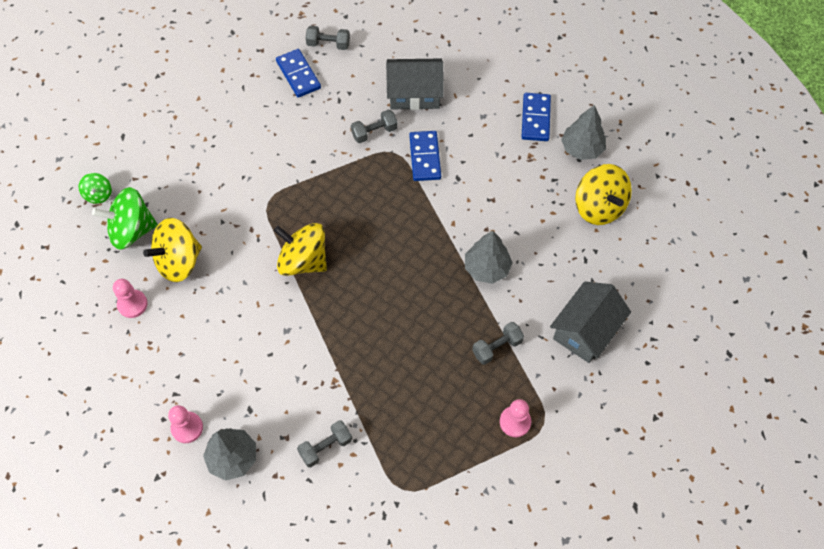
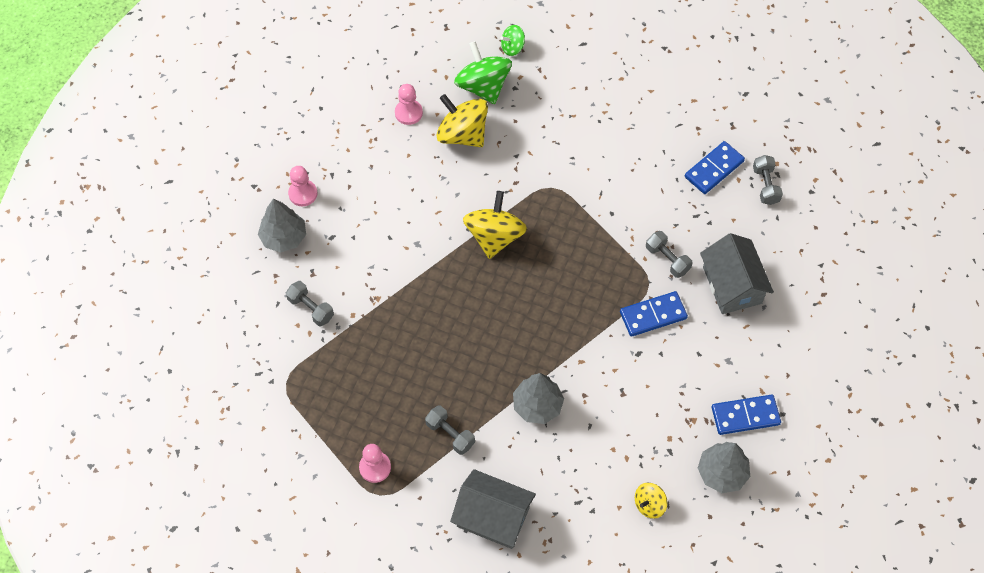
camera: 75 degrees right, 0 degrees up
yellow spinning top [575,164,632,225] -> yellow spinning top [635,483,667,519], size x0.52

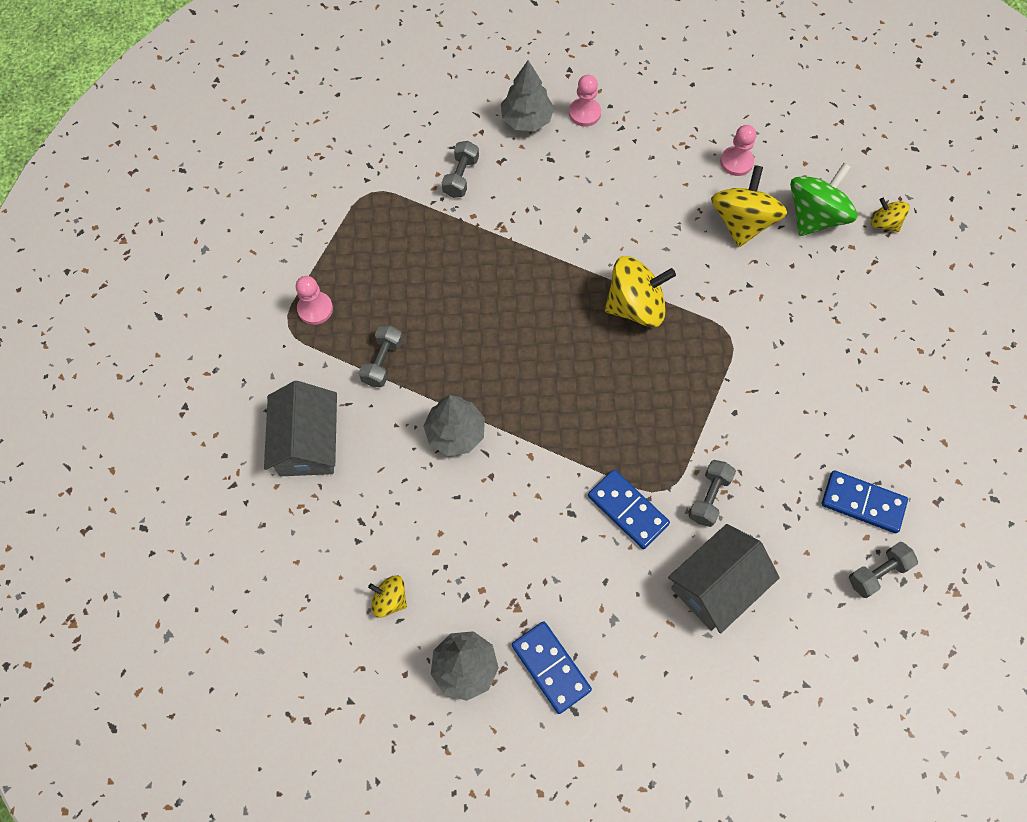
camera: 65 degrees right, 5 degrees up
green spinning top [500,25,525,56] -> yellow spinning top [871,198,909,232]

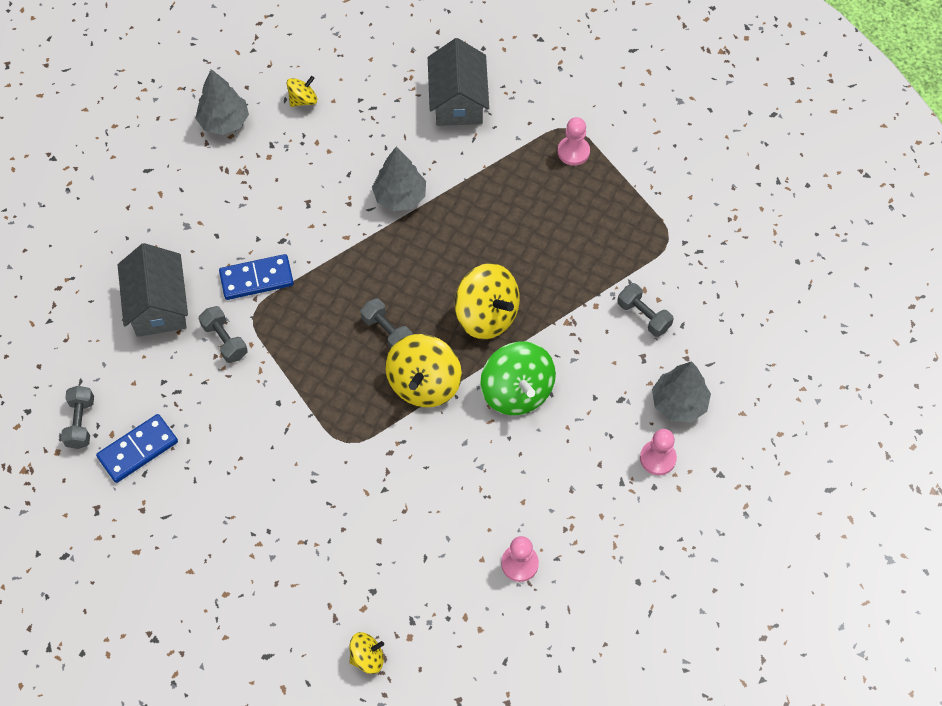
camera: 120 degrees right, 5 degrees down
grey house [264,381,337,476] -> grey house turned 60 degrees clockwise [428,38,489,126]
grey dumbbell [359,325,403,387] -> grey dumbbell moved to [360,298,413,349]
blue domino [512,621,592,714] -> none
yellow spinning top [711,165,787,247] -> yellow spinning top moved to [455,263,520,339]
green spinning top [790,163,858,236] -> green spinning top moved to [480,341,556,415]

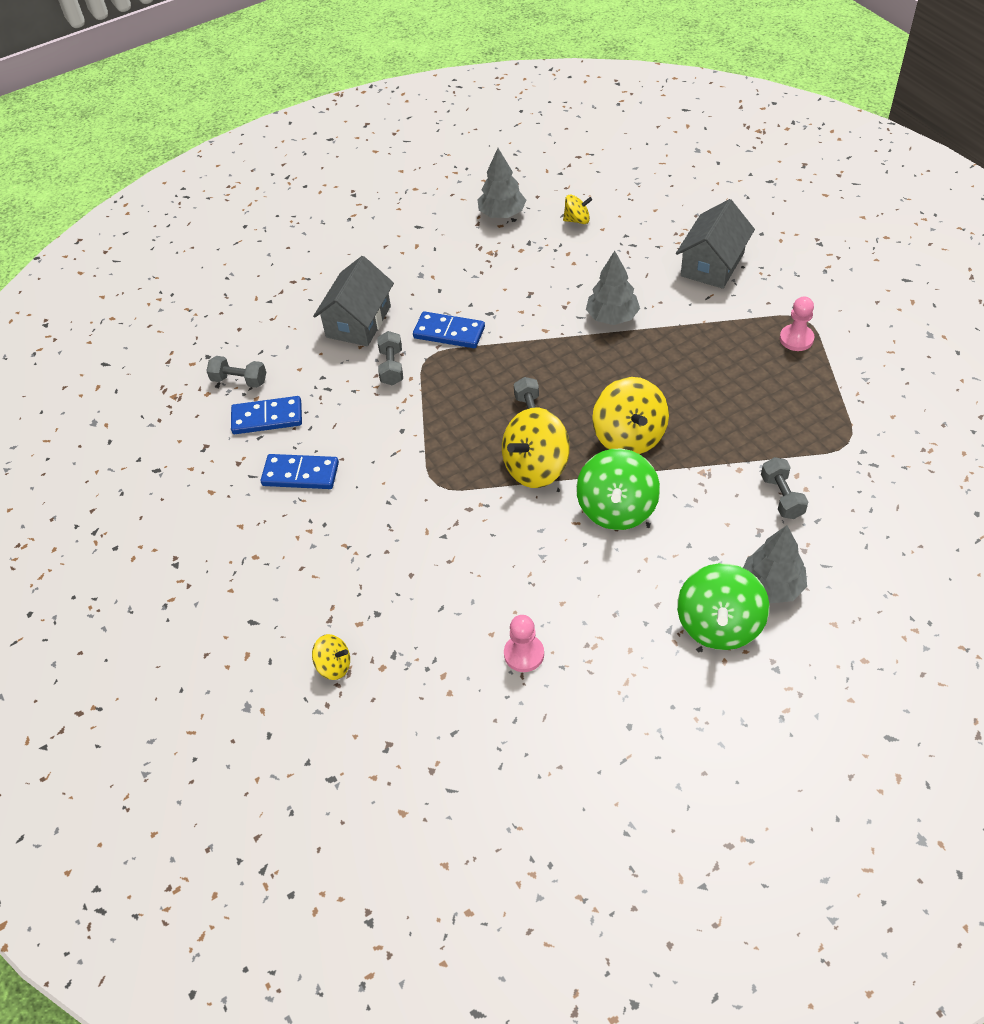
camera: 35 degrees right, 10 degrees down
grey dumbbell [61,386,94,449] -> grey dumbbell turned 75 degrees clockwise [206,356,266,388]
pink pawn [640,429,677,475] -> green spinning top [677,563,769,650]
none -> blue domino [260,454,339,489]

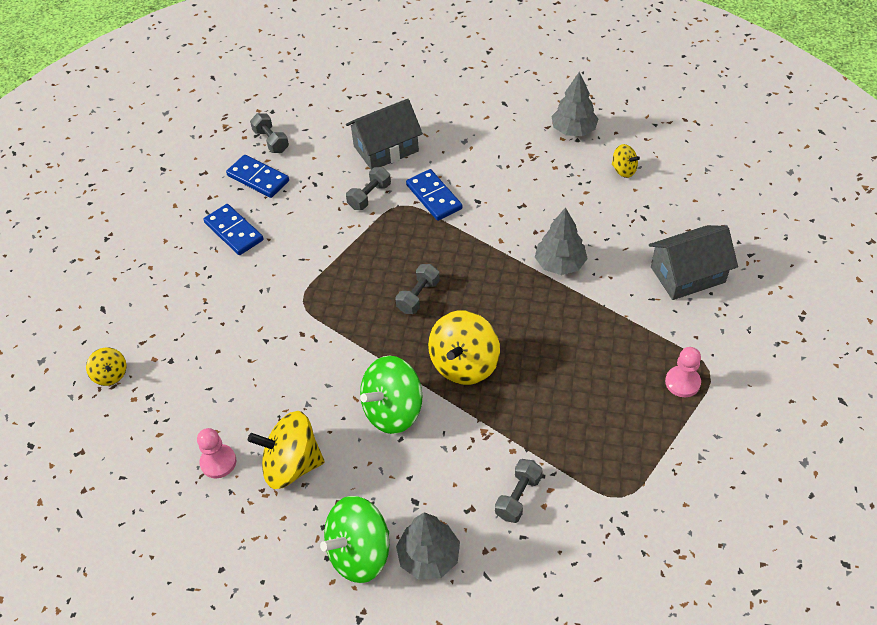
camera: 40 degrees right, 0 degrees up
yellow spinning top [502,408,570,488] -> yellow spinning top moved to [248,411,325,489]

